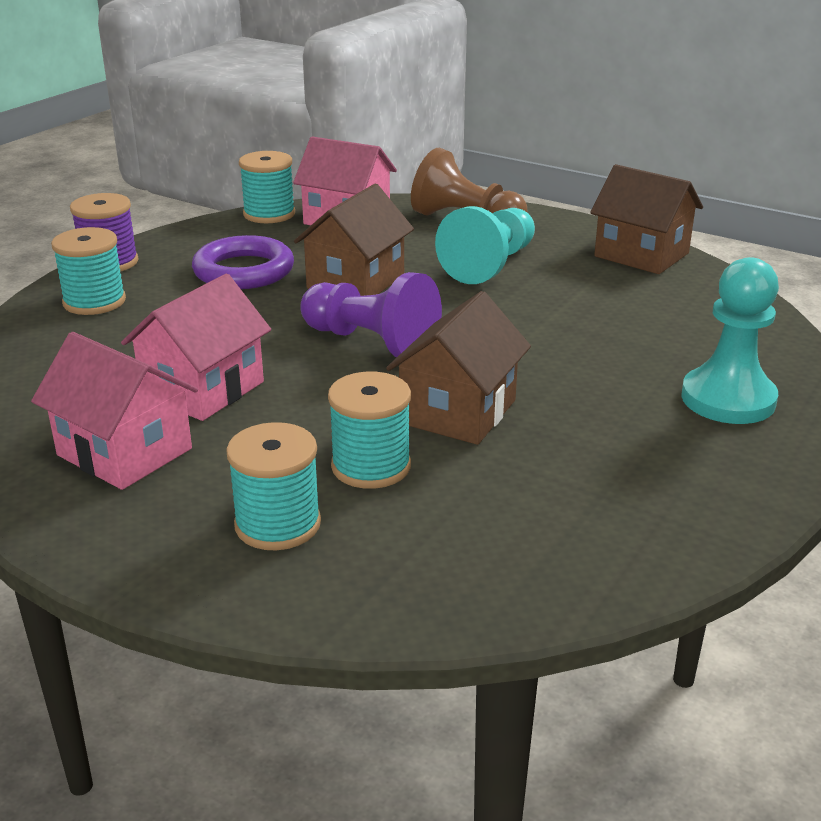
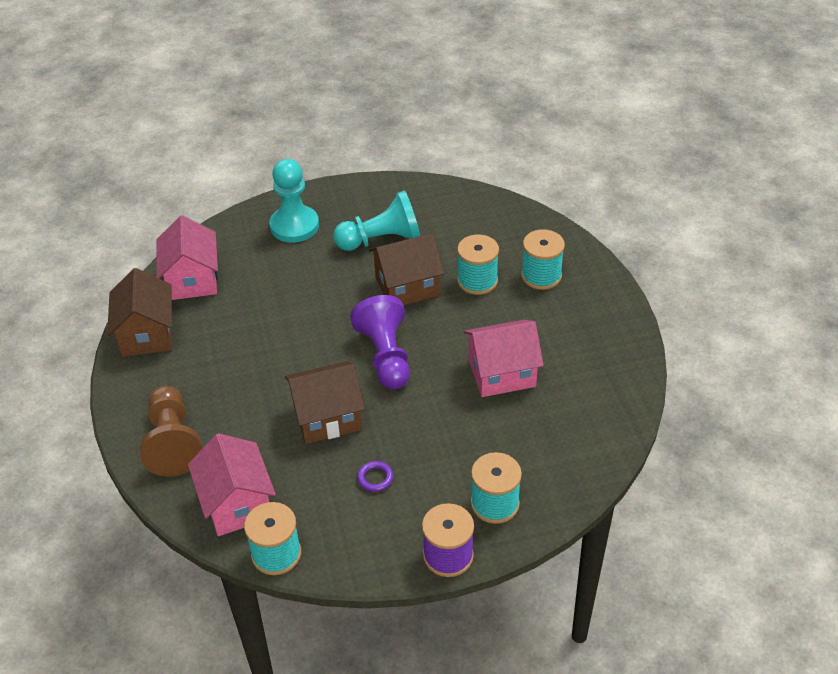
camera: 135 degrees left, 15 degrees up
pink house [31,332,198,490] -> pink house moved to [157,215,218,300]
purple ring [192,235,294,289] -> purple ring [357,461,394,492], size x0.44
turquoise pawn [435,206,535,284] -> turquoise pawn moved to [333,191,420,251]

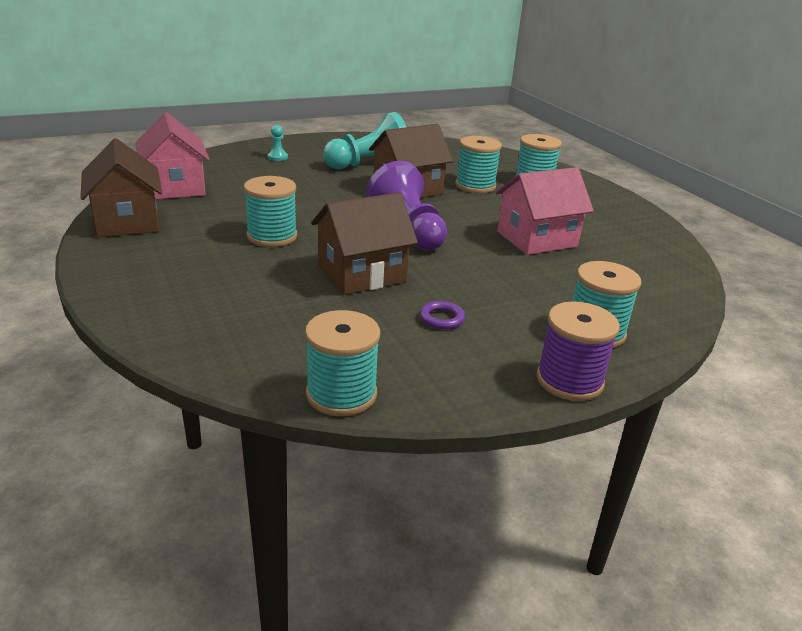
camera: 15 degrees left, 15 degrees down
brown pawn [140,386,202,477] -> none
pink house [188,433,276,536] -> none
turquoise pawn [269,159,319,243] -> turquoise pawn [268,125,288,161], size x0.41
none -> turquoise spool [244,176,297,247]

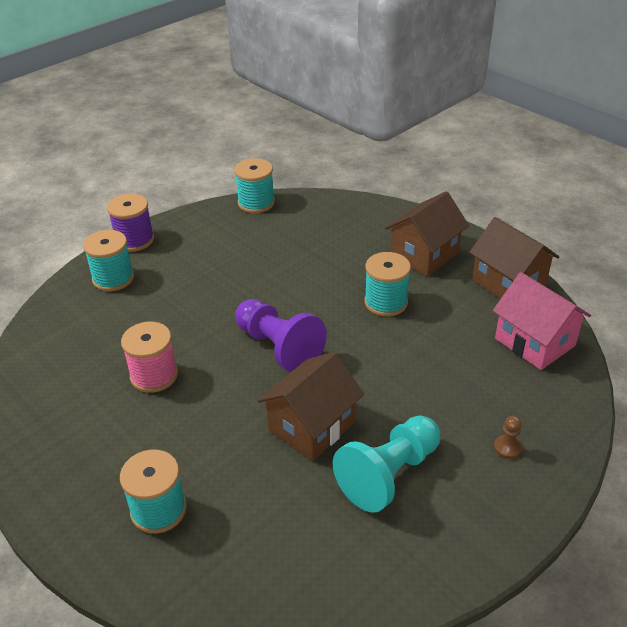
camera: 165 degrees right, 10 degrees up
turquoise pawn [268,125,288,161] -> brown pawn [494,416,522,459]
brown house [311,192,418,295] -> brown house moved to [385,191,469,276]
purple ring [420,301,465,329] -> none
turquoise spool [455,136,502,193] -> none
pink house [496,167,594,255] -> pink spool [121,322,178,393]

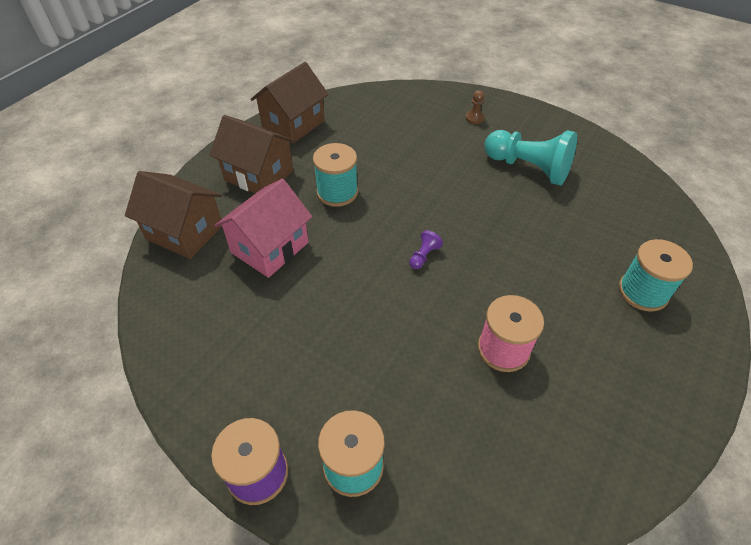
camera: 105 degrees left, 10 degrees up
turquoise spool [235,158,275,213] -> none
purple pawn [235,299,327,373] -> purple pawn [409,230,443,269], size x0.41
brown house [257,352,364,461] -> brown house moved to [125,171,222,259]
pink house [493,272,591,370] -> pink house moved to [215,179,312,278]

